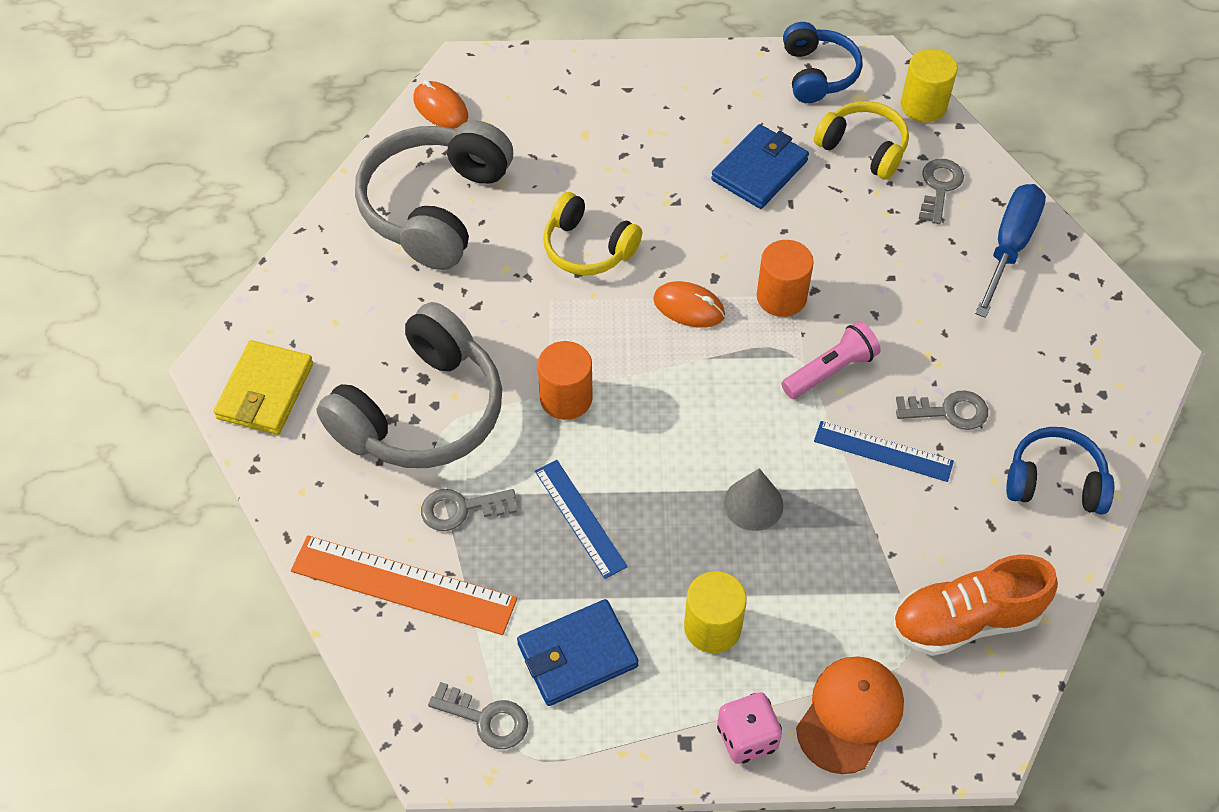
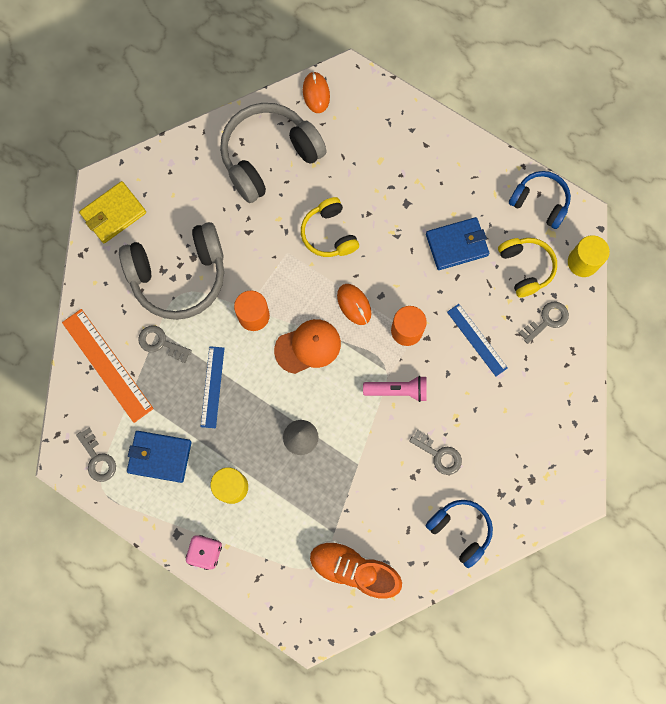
camera: 35 degrees right, 20 degrees up
blue headphones [783,22,862,103] -> blue headphones turned 90 degrees counterclockwise [509,171,571,229]
orange cap [796,657,904,774] -> orange cap moved to [274,319,341,374]
blue ruler [814,421,954,482] -> blue ruler moved to [447,304,508,376]
blue screwdriver [975,184,1046,318] -> none

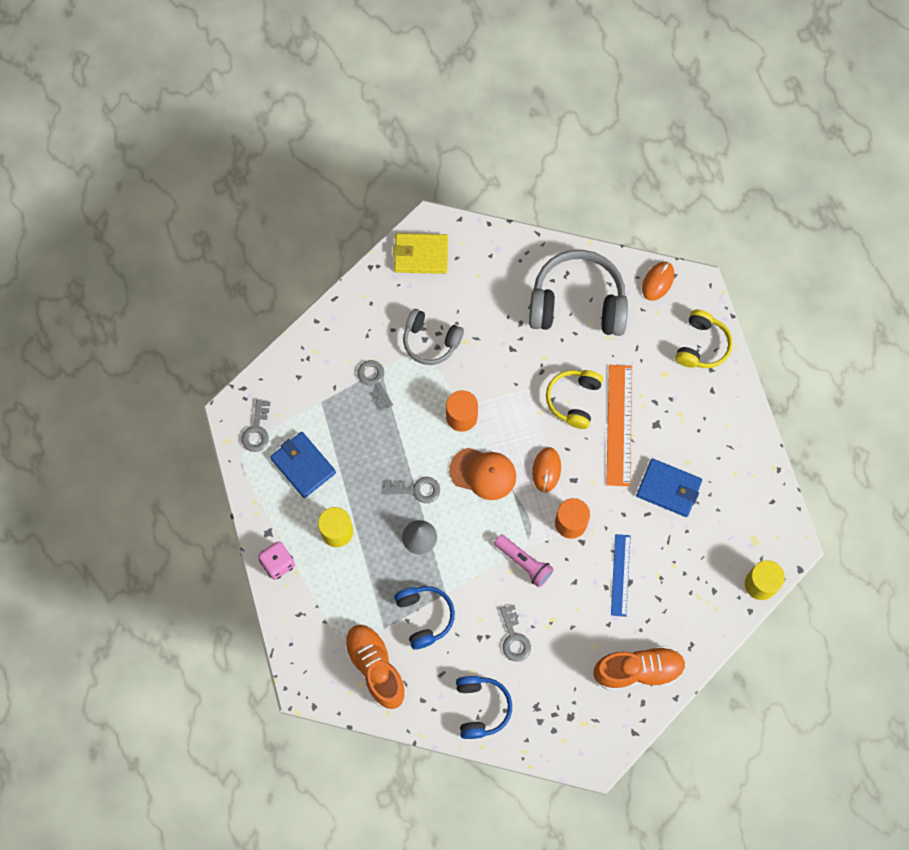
camera: 40 degrees right, 5 degrees down
orange ruler [62,309,154,423] -> orange ruler moved to [606,365,632,487]
grey headphones [119,222,224,320] -> grey headphones [403,309,464,365], size x0.58
blue ruler [201,346,224,428] -> none
yellow headphones [498,238,557,298] -> yellow headphones moved to [675,309,733,368]
blue headphones [509,171,571,229] -> blue headphones moved to [394,586,455,650]
grey key [519,302,569,344] -> grey key moved to [385,477,440,503]
none -> orange shoe [594,645,686,691]

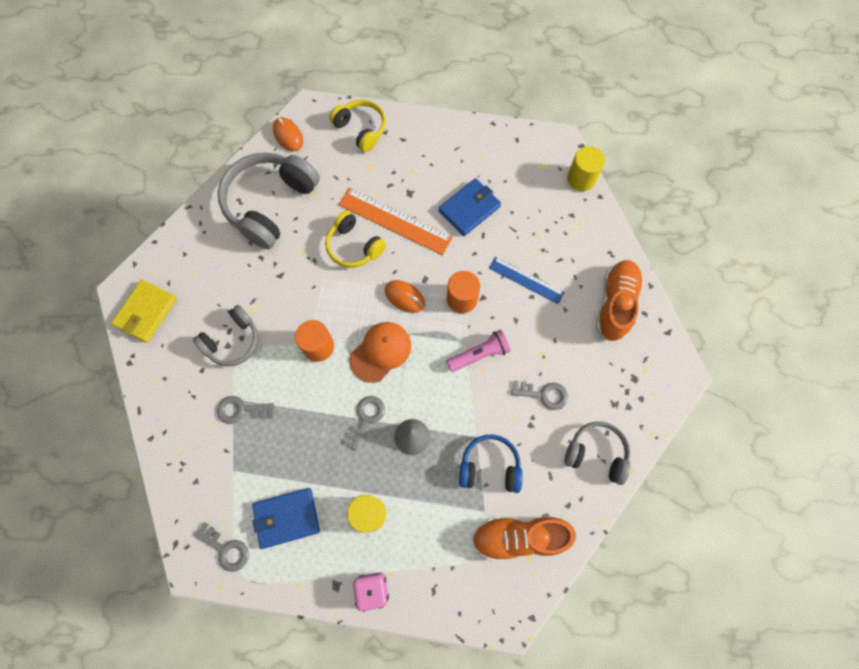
camera: 65 degrees left, 0 degrees up
blue headphones [456,676,512,739] -> grey headphones [564,422,631,485]

